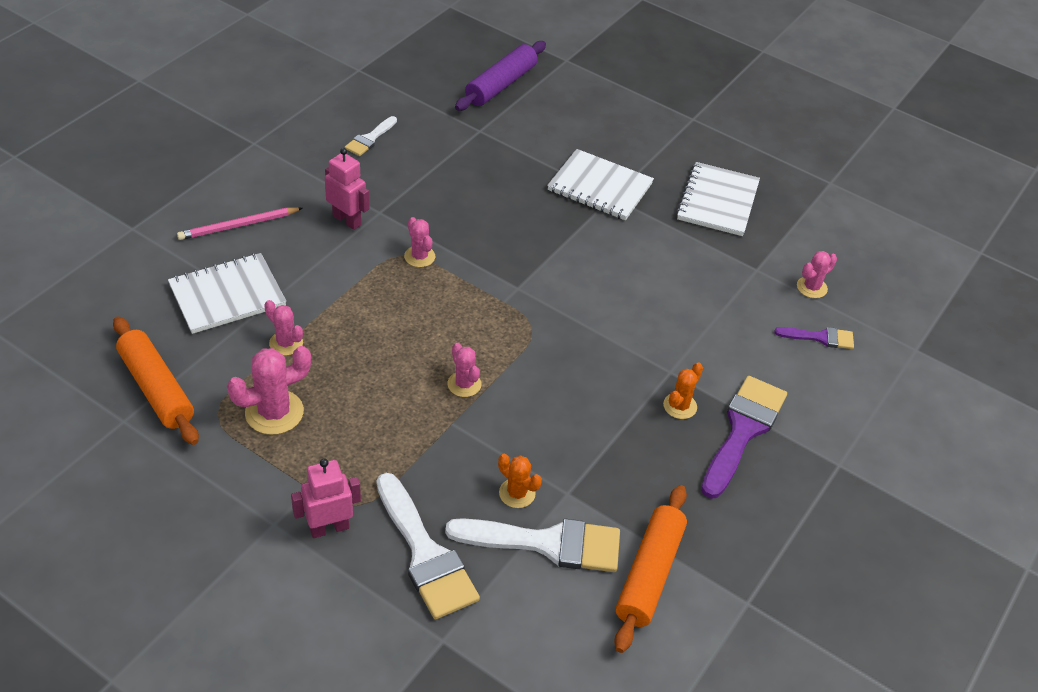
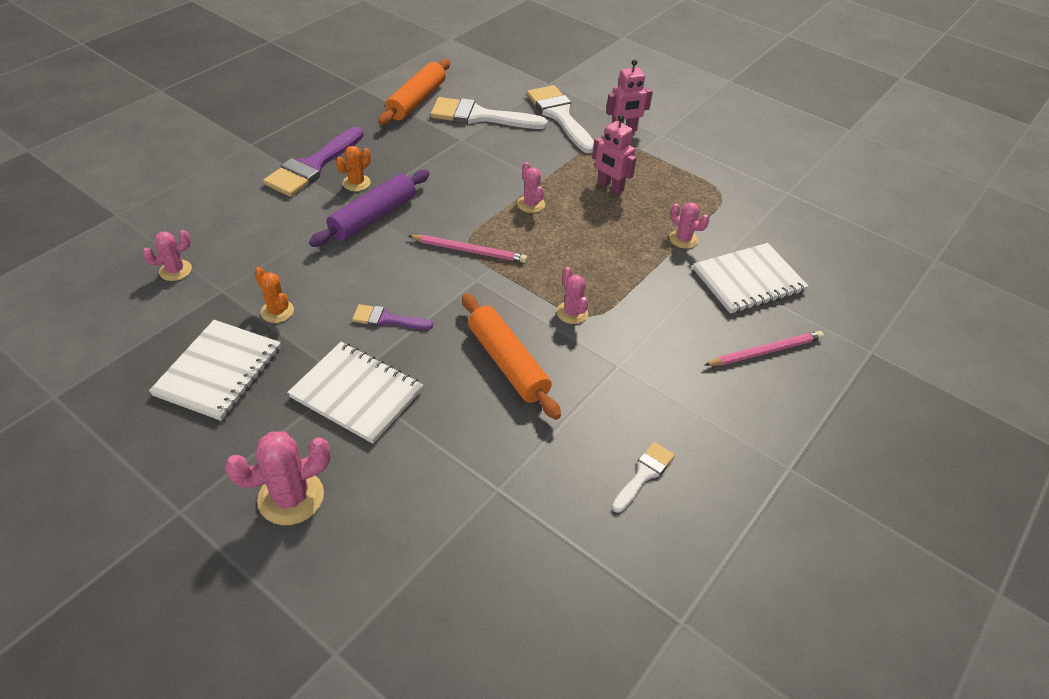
camera: 175 degrees left, 0 degrees up
orange rolling pin [113,317,199,445] -> orange rolling pin moved to [462,293,561,420]
pink cactus [227,346,311,435] -> pink cactus moved to [224,431,331,525]
pink robot [325,148,369,230] -> pink robot moved to [592,114,637,195]
purple rolling pin [455,41,546,111] -> purple rolling pin moved to [309,170,430,247]
orange cactus [498,454,542,508] -> orange cactus moved to [254,267,294,323]
purple brush [774,327,854,349] -> purple brush moved to [352,304,433,330]
none -> pink pencil [408,235,527,263]

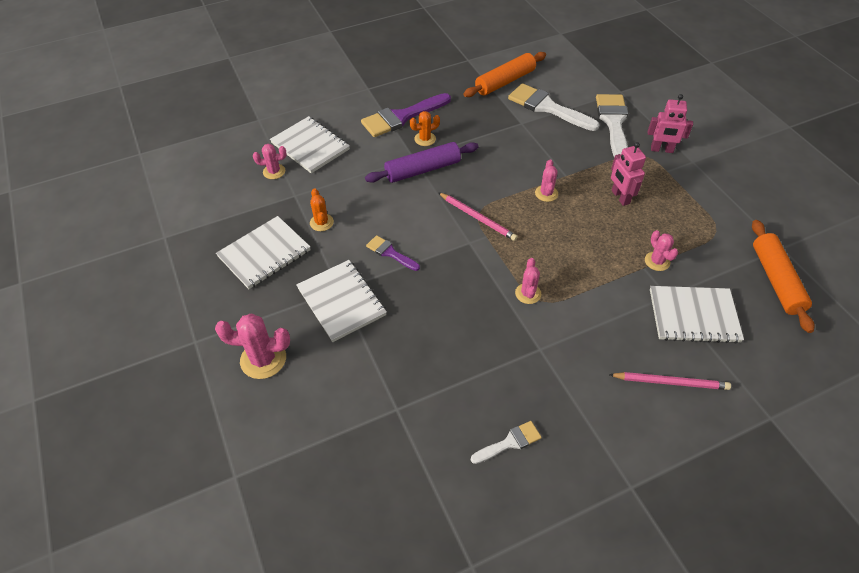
camera: 30 degrees right, 5 degrees up
orange rolling pin [462,293,561,420] -> orange rolling pin moved to [752,220,814,333]
none -> white notebook [270,116,350,173]

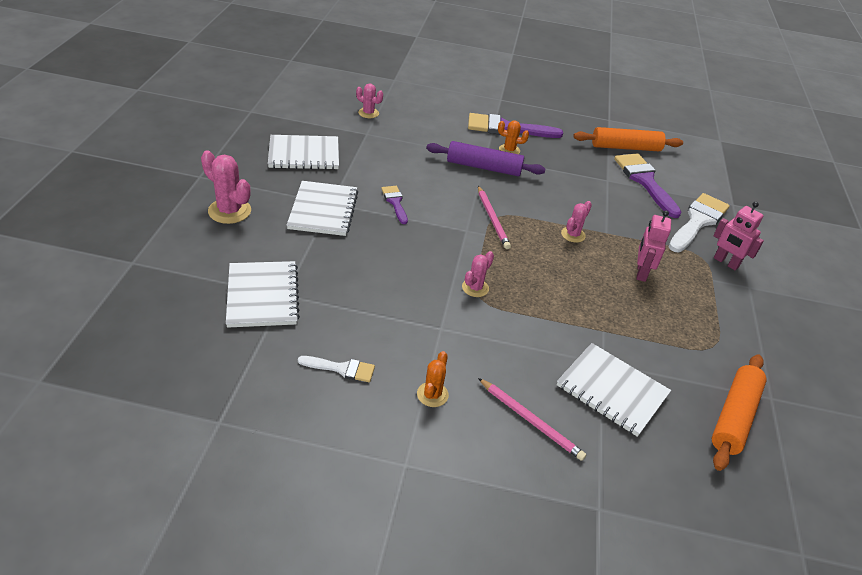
camera: 30 degrees right, 10 degrees down
white notebook [270,116,350,173] -> white notebook moved to [226,261,300,328]
orange cactus [310,188,334,231] -> orange cactus moved to [417,351,449,407]
white brush [508,83,599,131] -> purple brush [614,153,682,218]
pink cactus [645,230,678,271] -> none

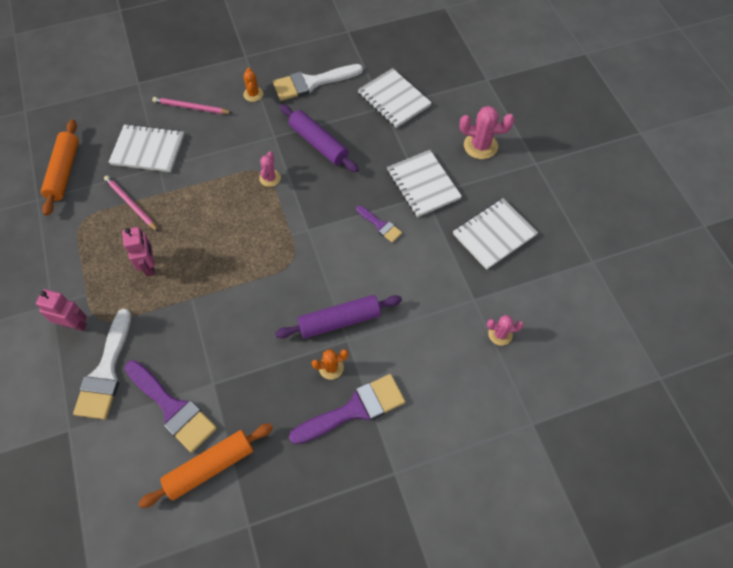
camera: 155 degrees right, 20 degrees up
white brush [298,356,375,382] -> white brush [273,64,363,101], size x1.89
pink pencil [478,186,511,249] -> pink pencil moved to [104,175,159,232]
pink cactus [561,201,592,243] -> none
none -> purple rolling pin [280,104,359,172]

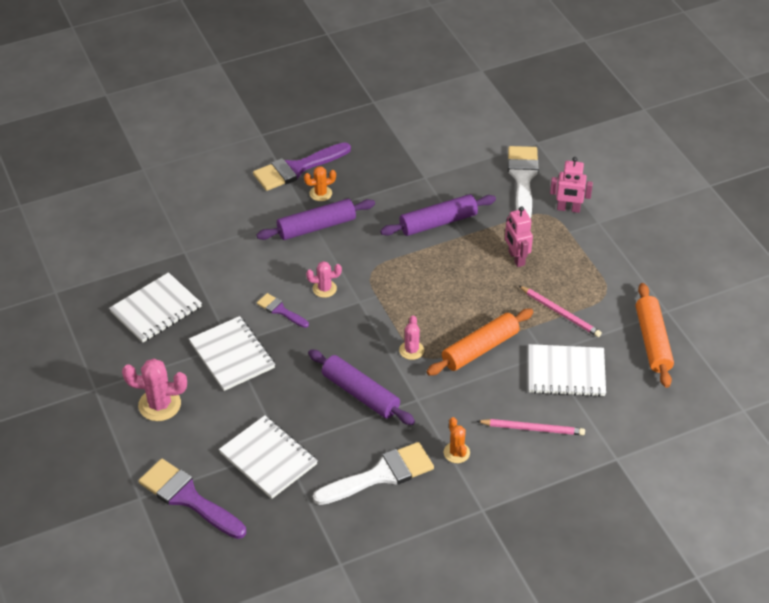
camera: 175 degrees right, 15 degrees down
purple brush [125,360,217,453] -> purple brush moved to [139,459,246,539]
orange rolling pin [138,423,273,508] -> orange rolling pin moved to [427,309,533,376]
pink cactus [487,315,524,346] -> pink cactus moved to [306,261,342,298]
none -> purple rolling pin [380,194,496,236]

